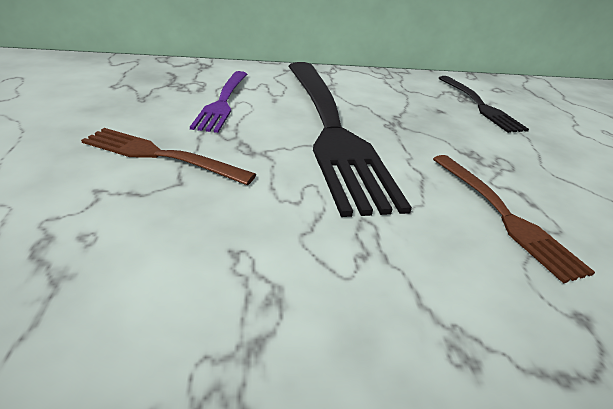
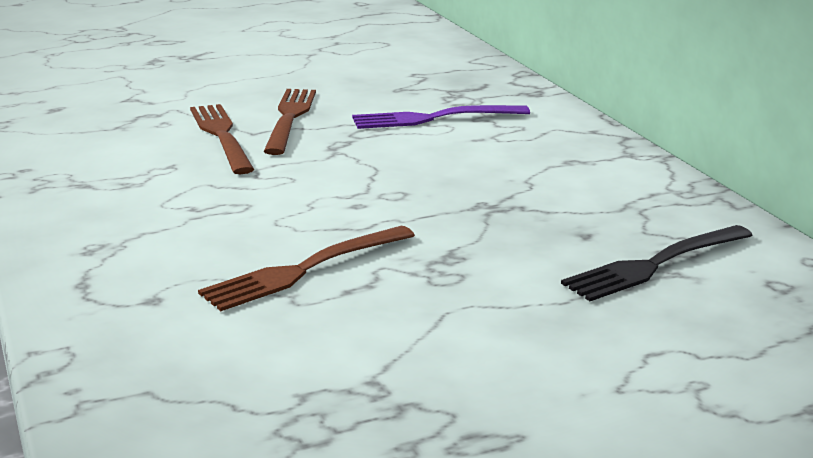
camera: 75 degrees right, 10 degrees down
black fork [288,62,412,217] -> none
none -> brown fork [190,104,254,174]

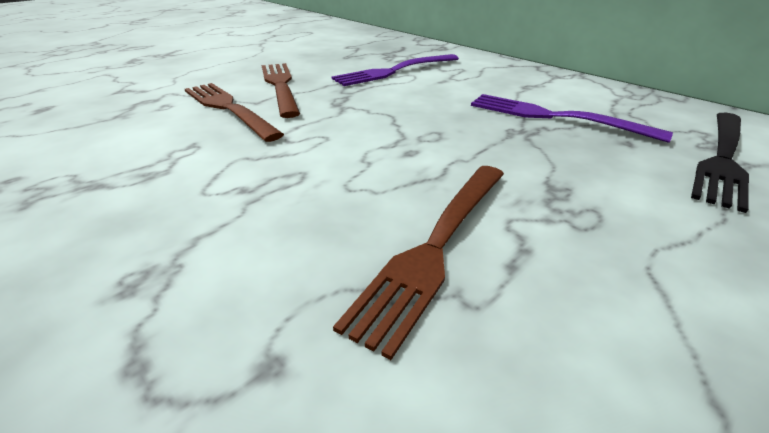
camera: 20 degrees left, 10 degrees up
none -> purple fork [471,94,673,143]

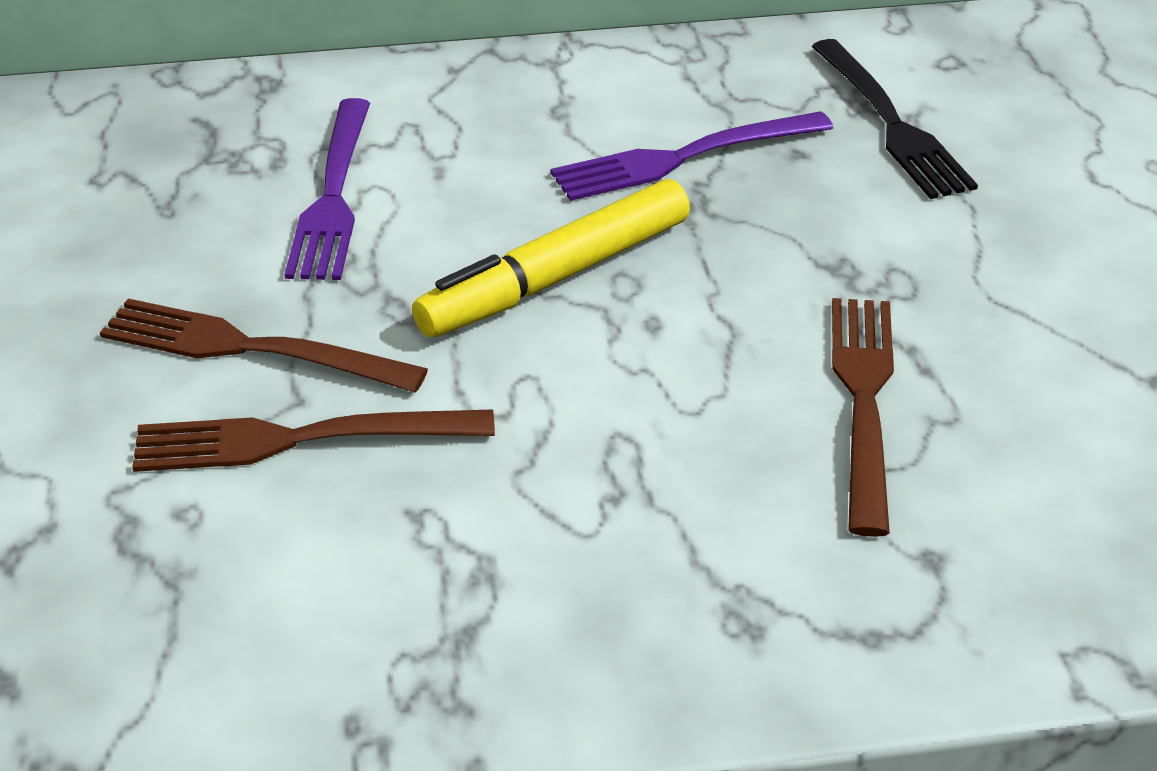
camera: 55 degrees left, 5 degrees up
brown fork [333,166,504,360] -> brown fork turned 150 degrees counterclockwise [832,298,894,537]
none -> yellow marker [412,179,690,337]

